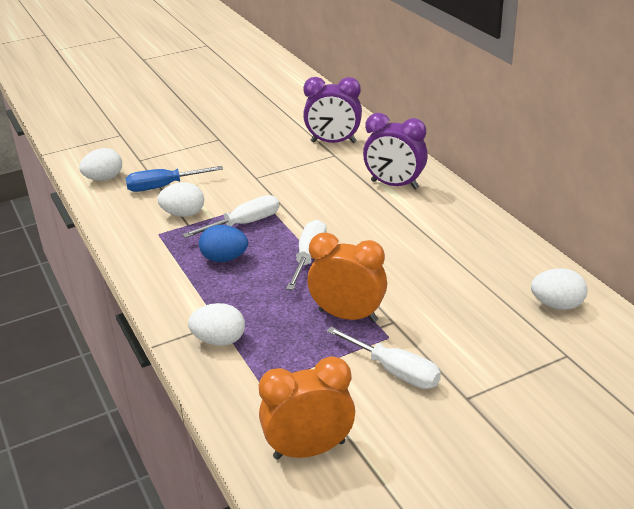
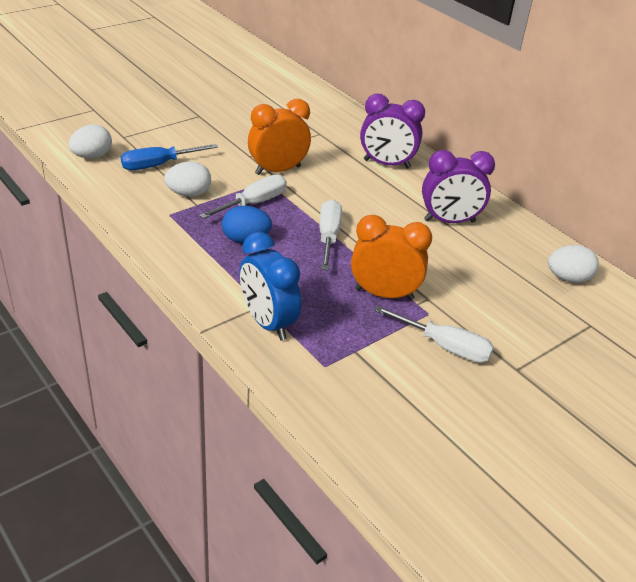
camera: 15 degrees left, 5 degrees up
white egg [188,303,245,346] -> blue clock [239,232,301,341]
orange clock [259,356,355,460] -> orange clock moved to [248,99,311,175]
purple clock [303,77,362,143] -> purple clock moved to [422,150,495,223]

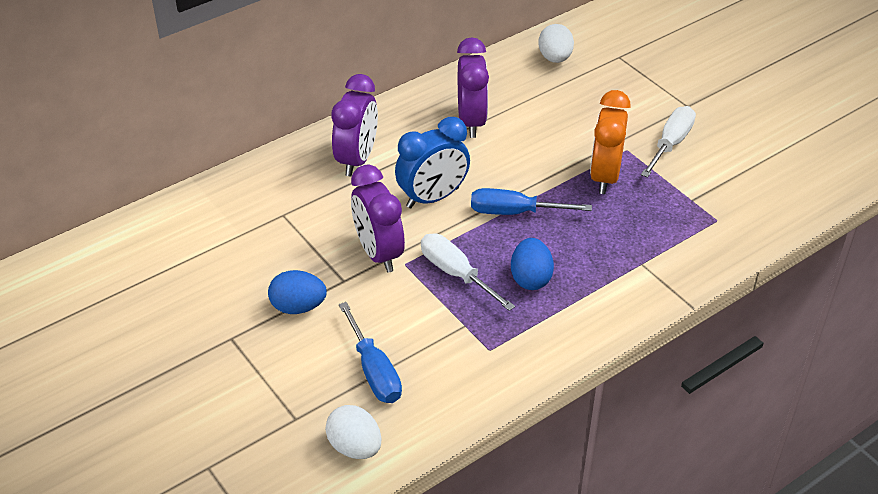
camera: 85 degrees left, 5 degrees up
white egg [164,162,211,197] -> none
blue clock [239,232,301,341] -> blue clock moved to [395,117,470,208]
orange clock [248,99,311,175] -> purple clock [351,165,405,273]
white screwdriver [319,199,342,270] -> blue screwdriver [471,188,592,215]
none -> blue egg [268,270,327,314]

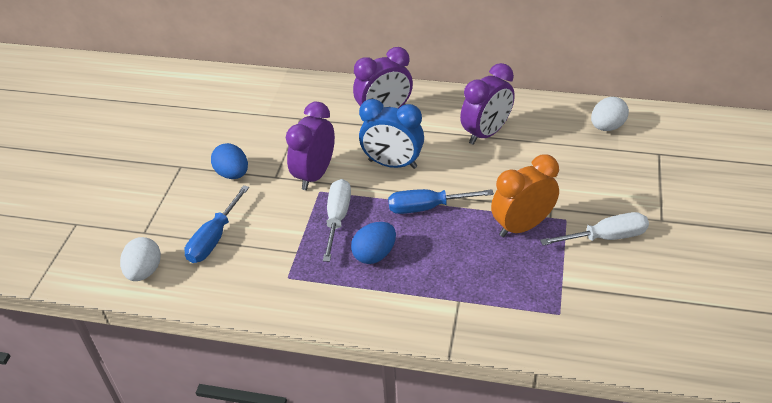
camera: 50 degrees right, 0 degrees up
blue screwdriver [471,188,592,215] -> blue screwdriver turned 60 degrees counterclockwise [388,189,494,214]

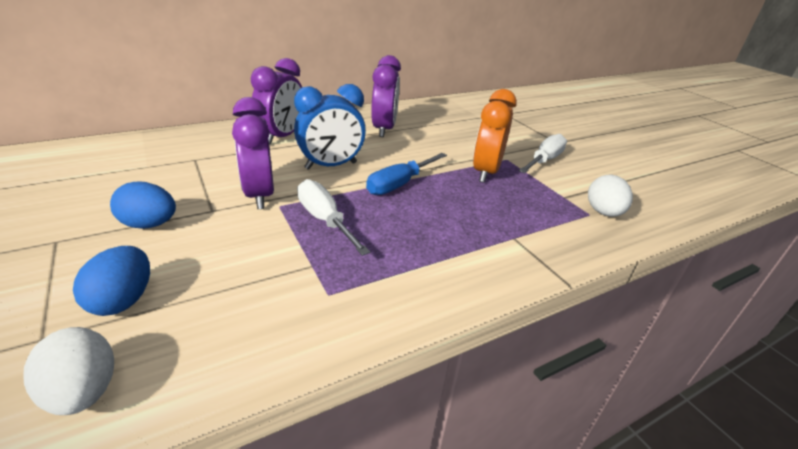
camera: 45 degrees left, 10 degrees down
blue screwdriver [184,185,249,263] -> none
blue egg [351,222,396,264] -> blue egg moved to [73,246,150,316]
white egg [591,97,629,131] -> white egg moved to [588,175,633,217]

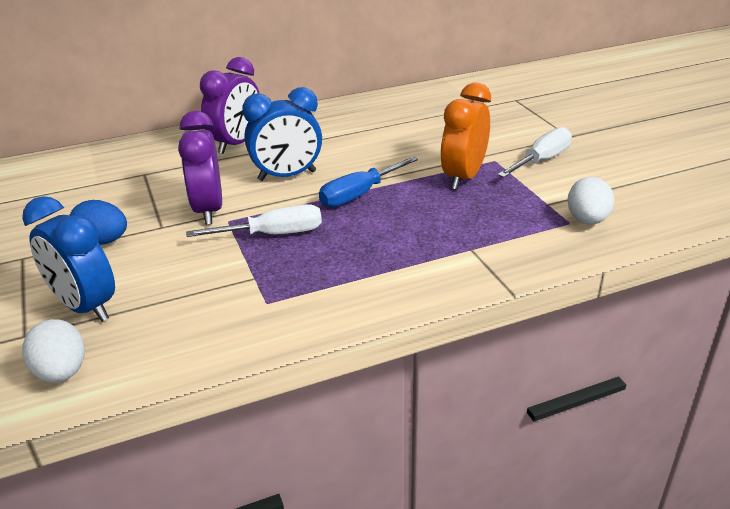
camera: 10 degrees right, 0 degrees up
blue egg [73,246,150,316] -> blue clock [22,196,115,322]
white screwdriver [297,179,370,256] -> white screwdriver turned 105 degrees clockwise [186,204,322,237]
purple clock [371,55,401,137] -> none

